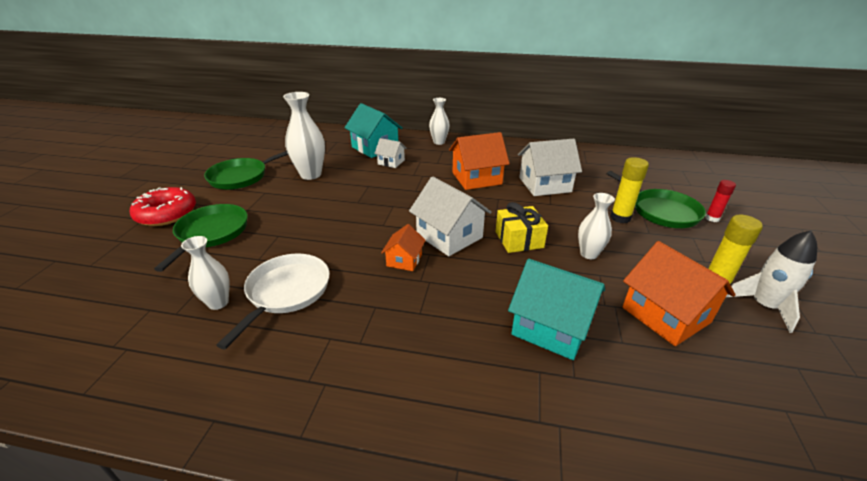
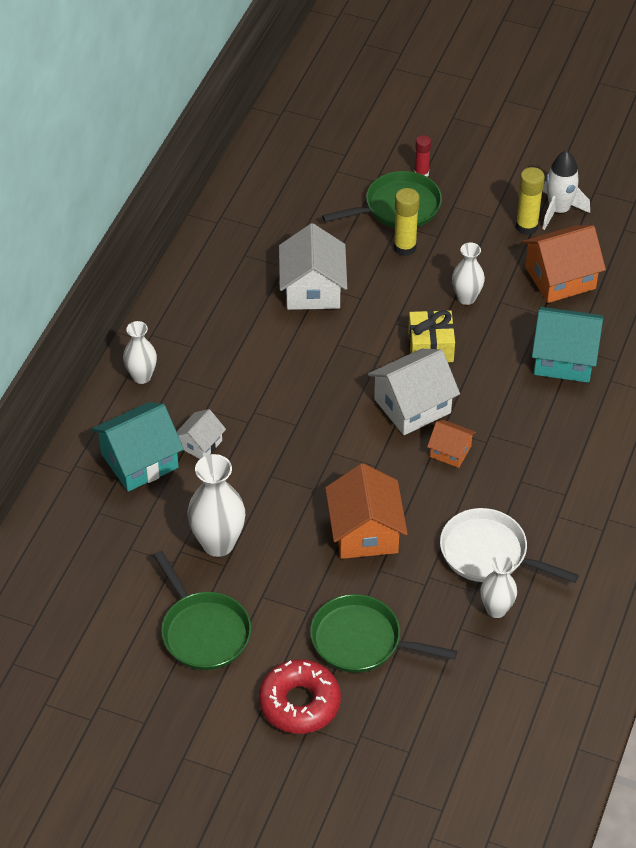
camera: 80 degrees left, 15 degrees up
orange house [449,132,510,190] -> orange house moved to [325,463,408,559]
turquoise house [508,259,605,360] -> turquoise house turned 60 degrees clockwise [532,307,603,383]

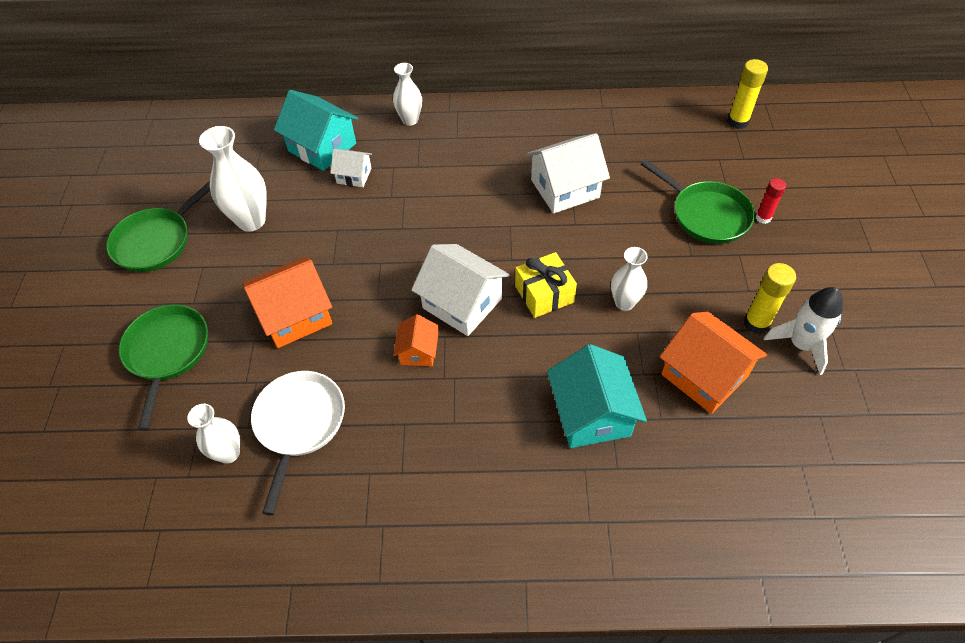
camera: 70 degrees right, 5 degrees up
red donut [259,659,341,734] -> none
yellow glue stick [394,188,420,256] -> yellow glue stick moved to [727,59,768,129]

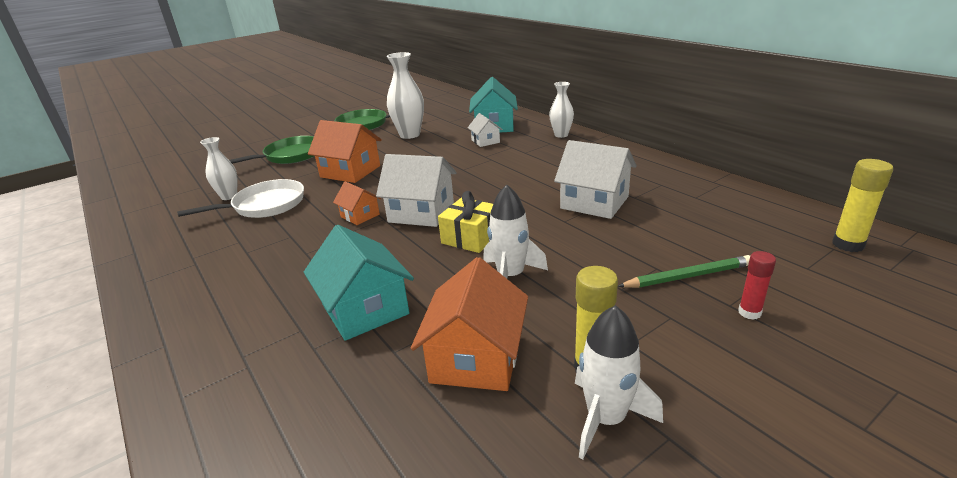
camera: 55 degrees right, 25 degrees down
orange house [393,314,439,366] -> orange house turned 75 degrees clockwise [333,181,381,225]
white house [411,244,510,336] -> white house turned 75 degrees counterclockwise [376,154,456,227]
turquoise house [547,344,647,448] -> turquoise house turned 75 degrees counterclockwise [304,225,414,341]
white vase [611,247,648,311] -> white rocket [483,184,548,278]
green pan [641,159,755,244] -> green pencil [618,255,750,288]

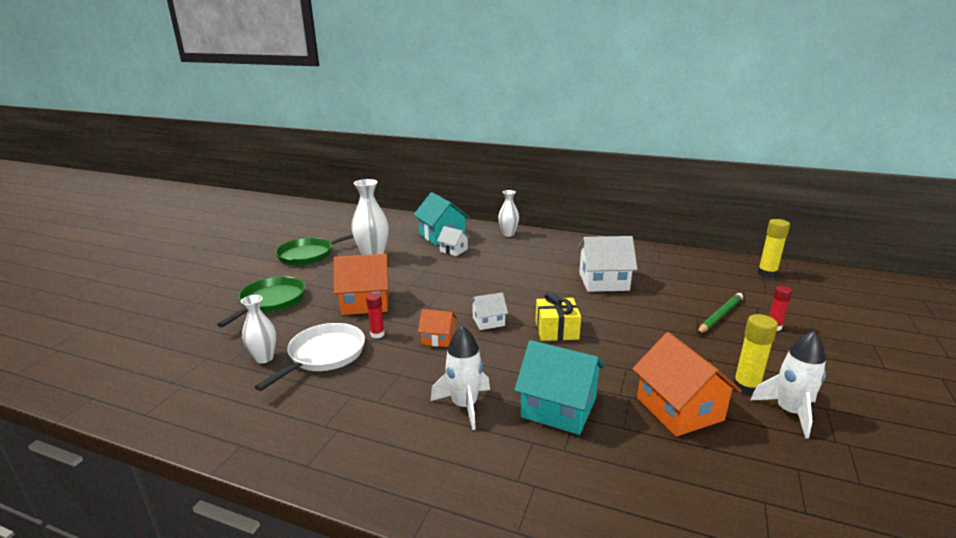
camera: 35 degrees left, 5 degrees down
white house [376,154,456,227] -> white house [470,292,508,330], size x0.55
white rocket [483,184,548,278] -> white rocket moved to [430,326,490,430]
none -> red glue stick [366,293,385,338]

